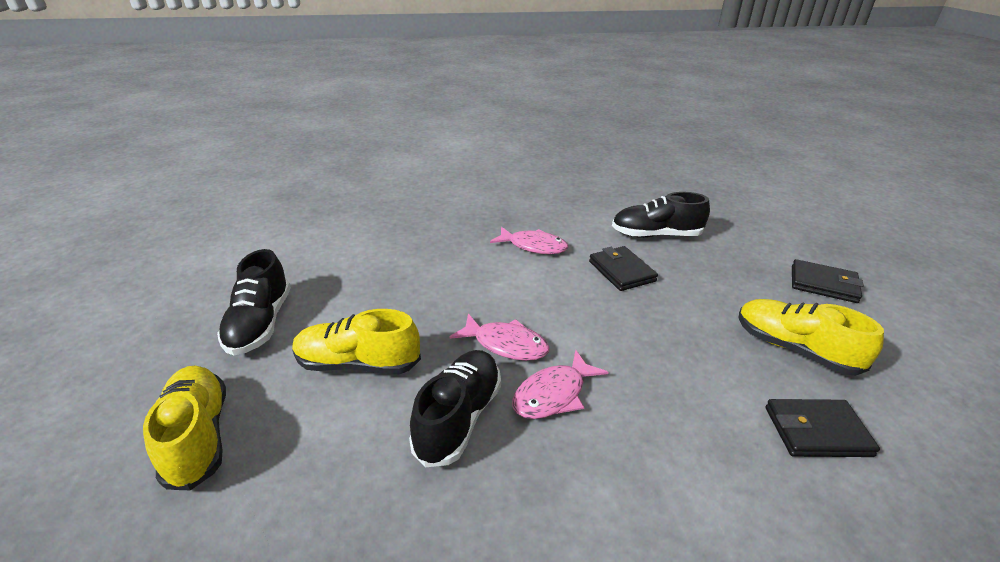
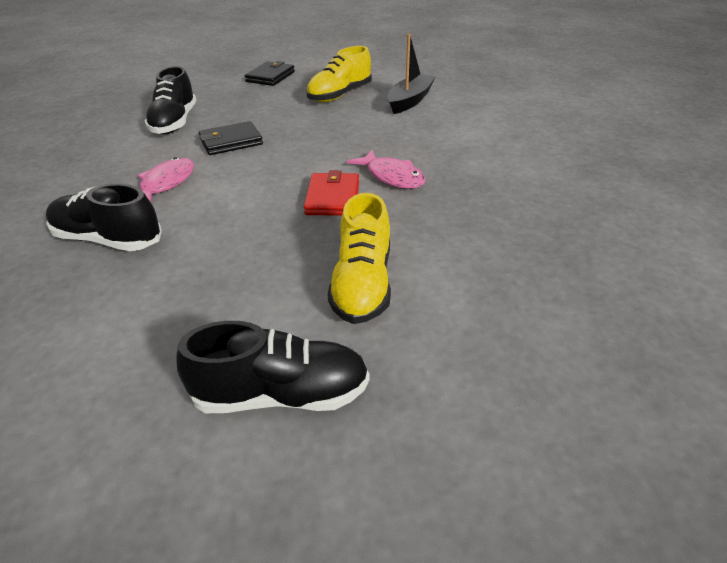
camera: 90 degrees left, 5 degrees up
yellow shoe [143,366,226,490] -> none
black shoe [409,350,501,467] -> black shoe moved to [46,184,162,251]
pink fish [450,314,550,361] -> red wallet [304,170,359,216]
black wallet [766,399,880,457] -> black boat [387,34,435,114]

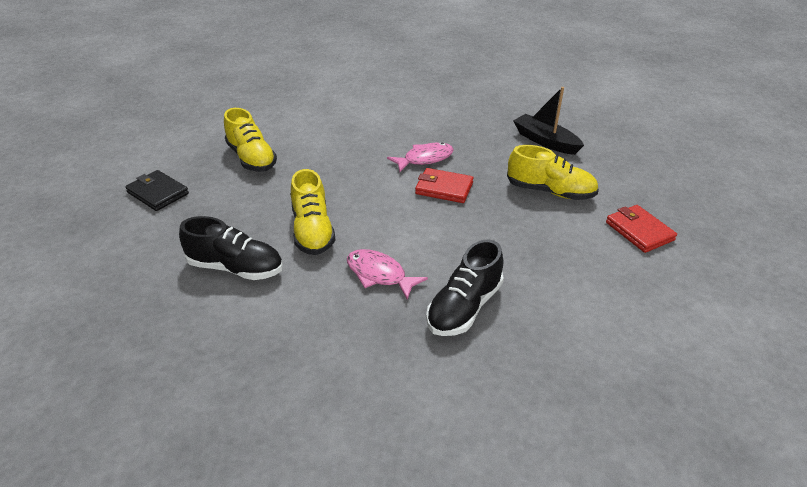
camera: 75 degrees left, 0 degrees up
black shoe [176,321,369,413] -> red wallet [606,205,677,253]
black wallet [199,121,263,155] -> yellow shoe [291,169,336,255]
black boat [387,34,435,114] -> black boat moved to [513,87,584,155]

